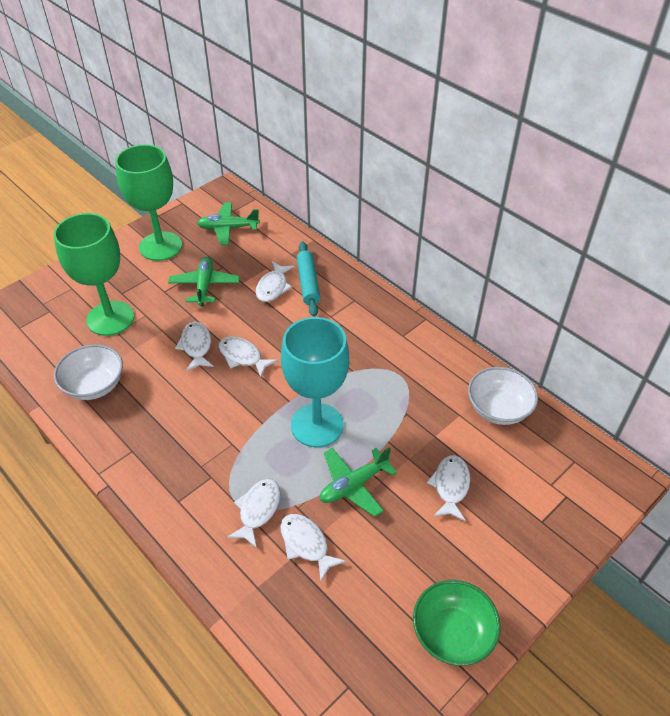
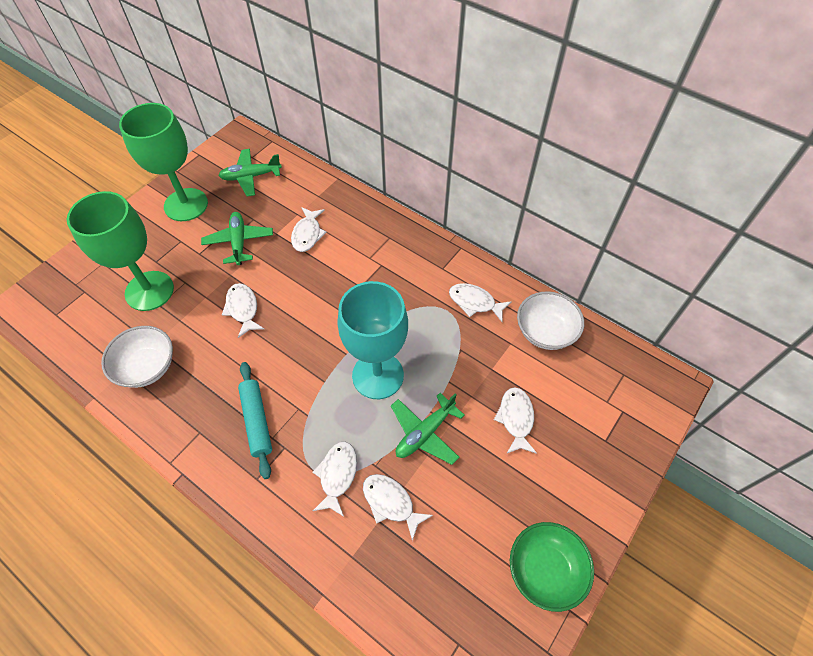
camera: 10 degrees left, 10 degrees up
white fish [218,336,278,377] -> white fish moved to [449,283,512,322]
turquoise rolling pin [297,242,320,317] -> turquoise rolling pin moved to [238,362,272,479]

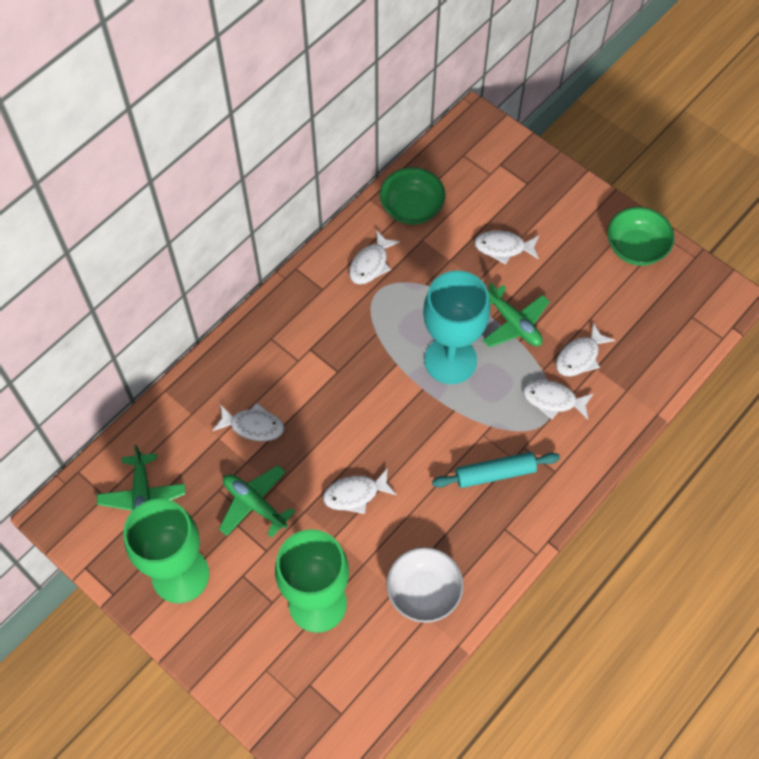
camera: 85 degrees left, 5 degrees up
green plane [201,212,273,265] -> green plane turned 45 degrees clockwise [219,465,295,538]
white bowl [517,291,584,350] -> green bowl [380,167,445,225]

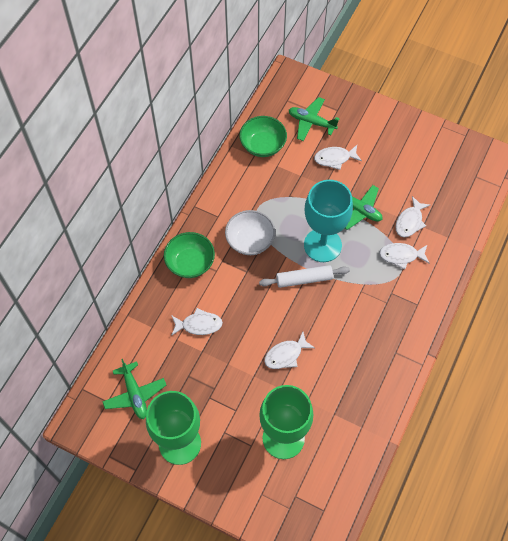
camera: 15 degrees left, 0 degrees up
green plane [219,465,295,538] -> green plane moved to [289,97,340,141]
white fish [349,230,400,285] -> none
white bowl [386,547,464,623] -> white bowl moved to [225,210,275,255]
turquoise rolling pin [432,452,560,488] -> none
green bowl [607,207,675,266] -> green bowl moved to [164,232,215,278]
none -> white rolling pin [259,265,350,288]

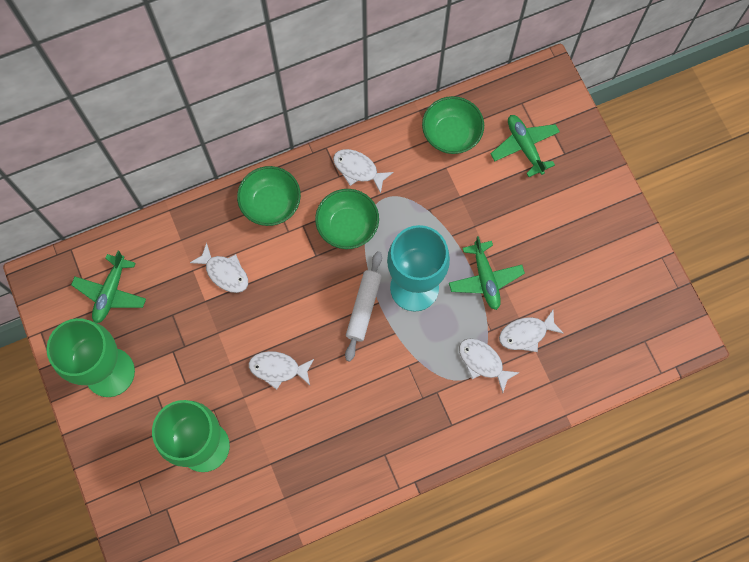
camera: 40 degrees right, 10 degrees up
white bowl [225,210,275,255] -> green bowl [315,189,379,249]
white rolling pin [259,265,350,288] -> white rolling pin turned 75 degrees clockwise [345,251,382,362]
white fish [314,145,362,170] -> white fish moved to [333,149,394,193]

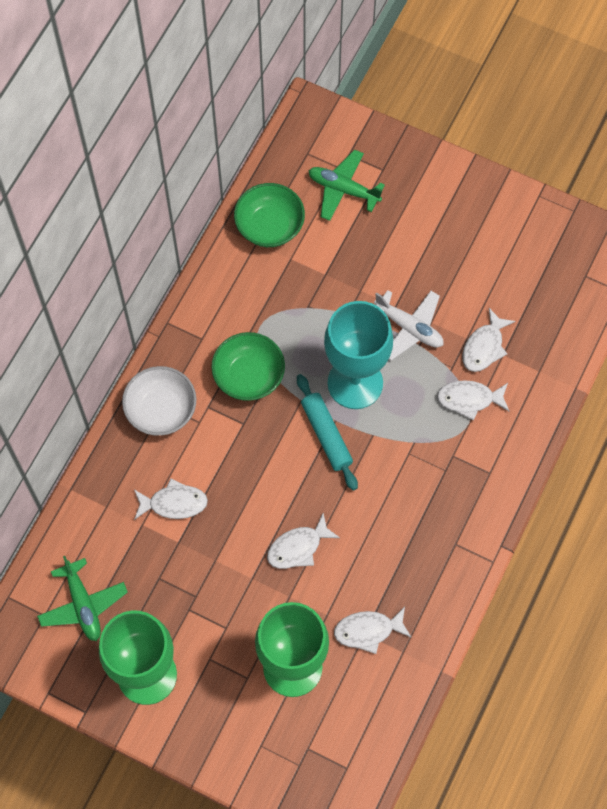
camera: 40 degrees left, 5 degrees down
green bowl [237,166,301,226] -> white bowl [122,366,196,436]
white fish [333,149,394,193] -> white fish moved to [334,607,412,654]
white rolling pin [345,251,382,362] -> turquoise rolling pin [297,374,358,491]
green plane [449,236,525,310] -> white plane [374,290,443,361]

